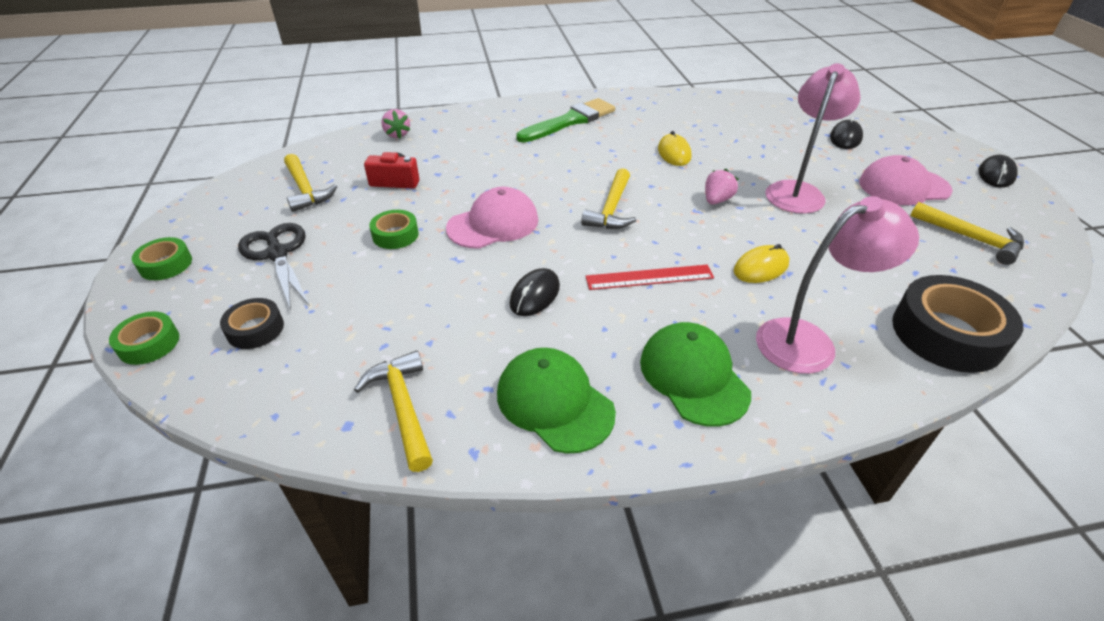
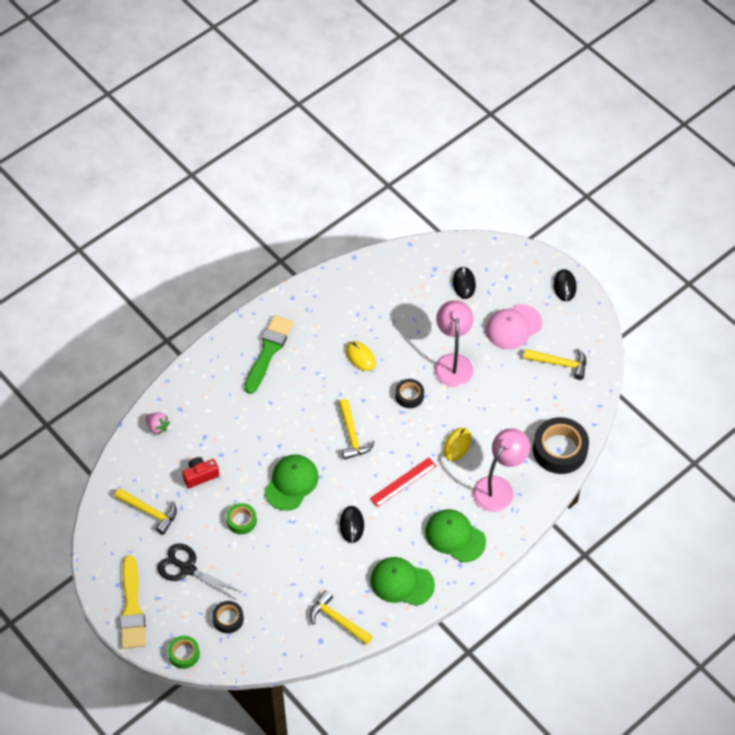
camera: 30 degrees left, 15 degrees up
green tape [132,237,192,280] -> yellow brush [119,555,146,649]
pink cap [446,187,538,249] -> green cap [264,454,319,511]
pink strawberry [705,169,739,205] -> black tape [395,379,424,408]

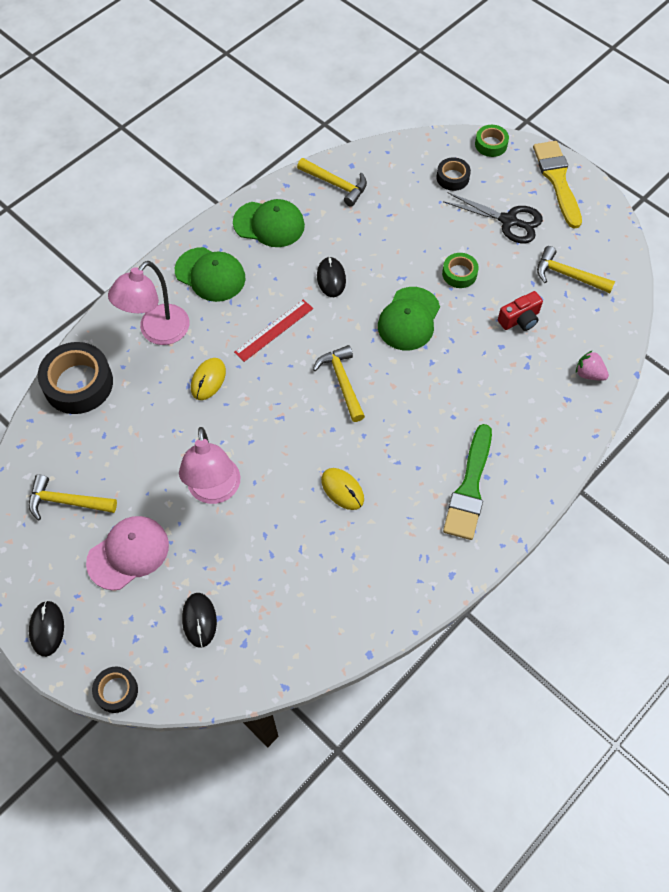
camera: 175 degrees right, 5 degrees up
black tape [395,379,424,408] -> black tape moved to [92,667,138,713]

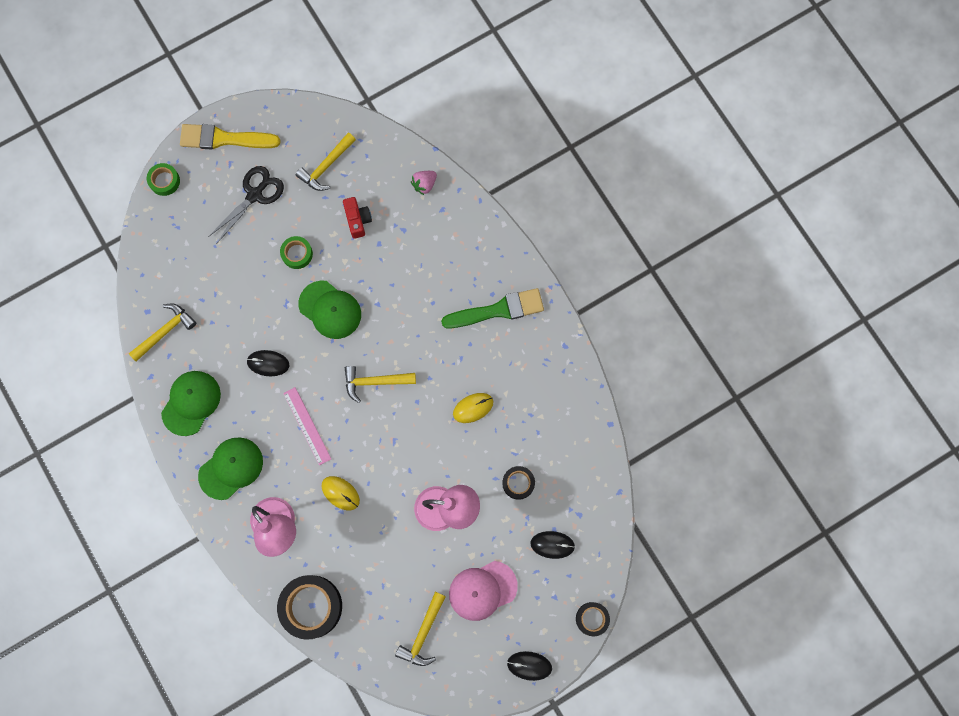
camera: 75 degrees left, 15 degrees up
pink cap [86,516,169,590] -> pink cap turned 90 degrees counterclockwise [449,561,518,621]
red ruler [234,299,313,362] -> pink ruler [283,387,331,465]
black tape [436,158,471,191] -> black tape moved to [502,466,535,500]
green brush [443,424,492,540] -> green brush turned 45 degrees counterclockwise [441,288,544,328]

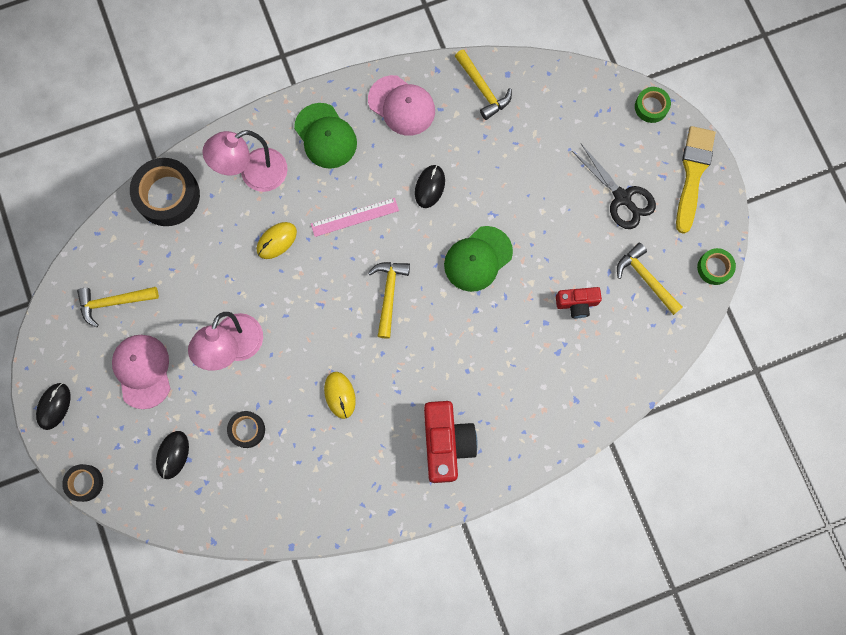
camera: 100 degrees right, 0 degrees up
green cap [161,371,221,436] -> pink cap [368,75,435,136]
green tape [280,236,313,269] -> green tape moved to [697,248,736,285]
yellow hammer [395,592,446,666] -> yellow hammer turned 45 degrees counterclockwise [77,287,159,328]
pink strawberry [411,171,437,195] -> none
green brush [441,288,544,328] -> red camera [424,401,478,483]

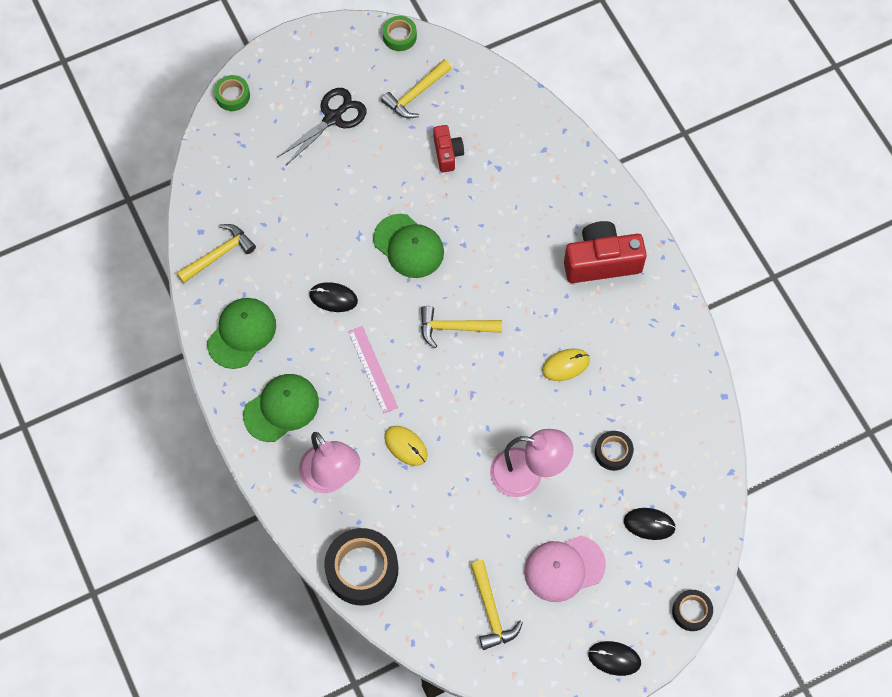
camera: 95 degrees left, 10 degrees down
pink cap [368,75,435,136] -> green cap [207,298,276,369]
yellow brush [676,126,715,234] -> none

